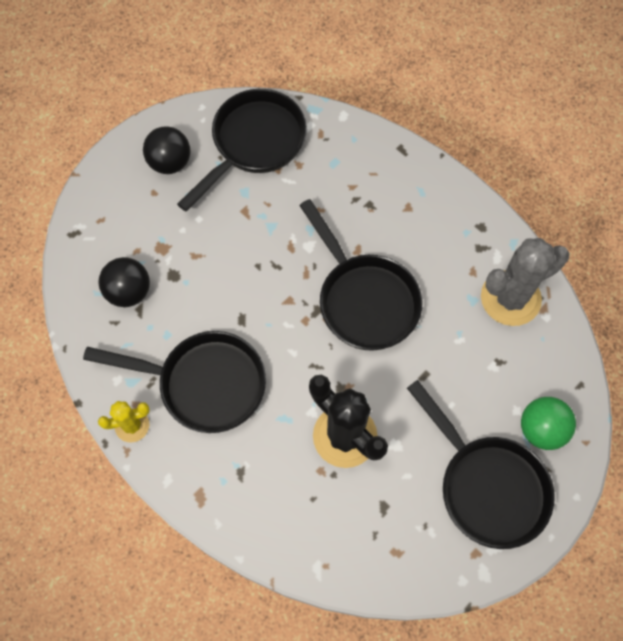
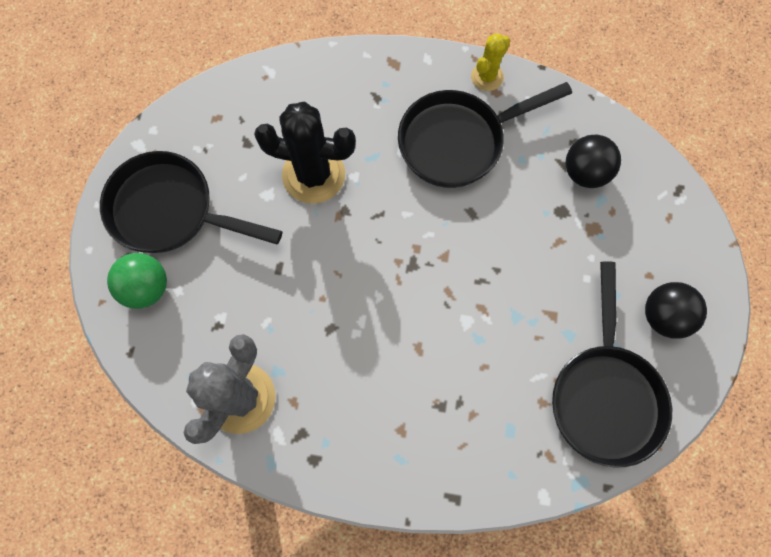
camera: 145 degrees right, 5 degrees up
black pan [299,199,422,351] -> none

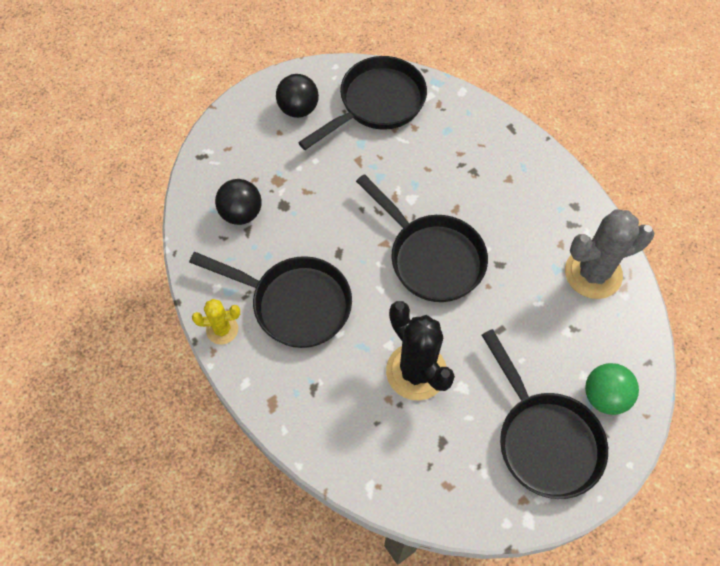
camera: 135 degrees left, 10 degrees down
none -> black pan [356,174,488,302]

